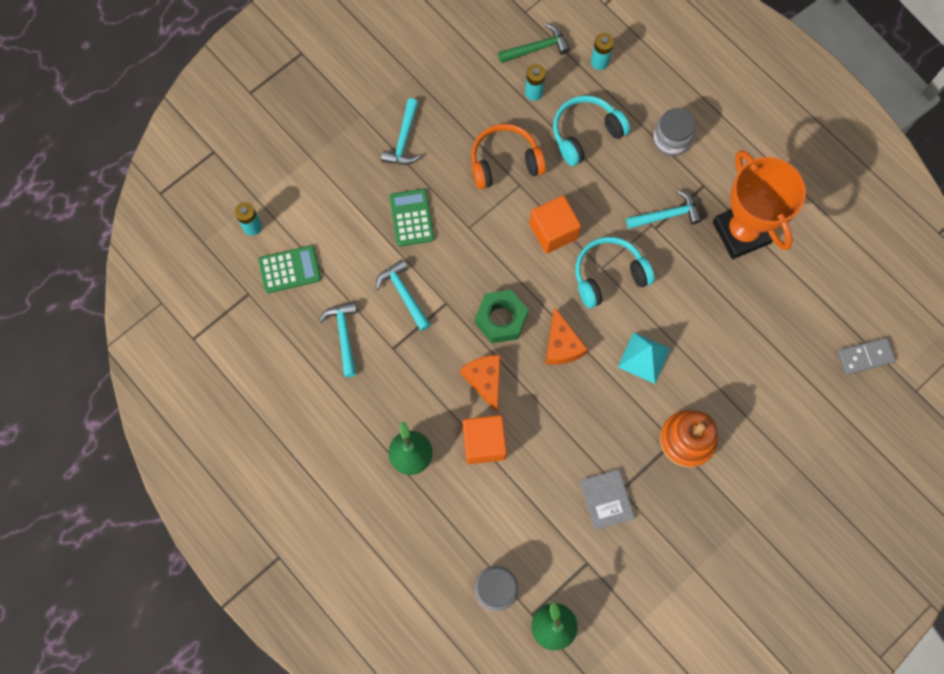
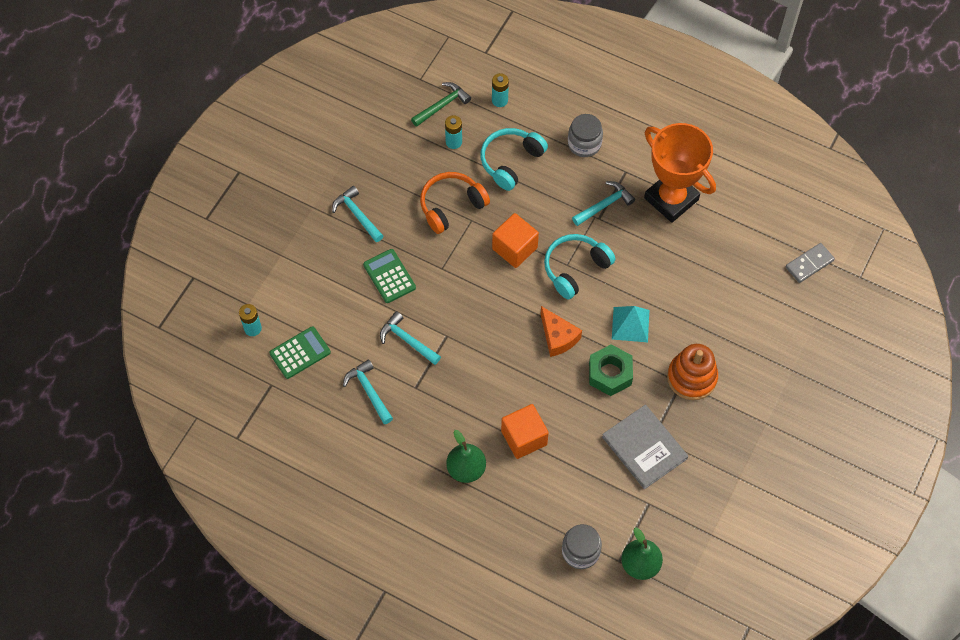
camera: 20 degrees left, 10 degrees down
turquoise hammer [381,98,420,165] -> turquoise hammer turned 150 degrees clockwise [332,186,383,242]
orange cheese [460,355,501,412] -> none
green nut [475,290,528,343] -> green nut moved to [589,344,633,396]
grey book [580,469,635,530] -> grey book [602,405,688,489], size x1.51

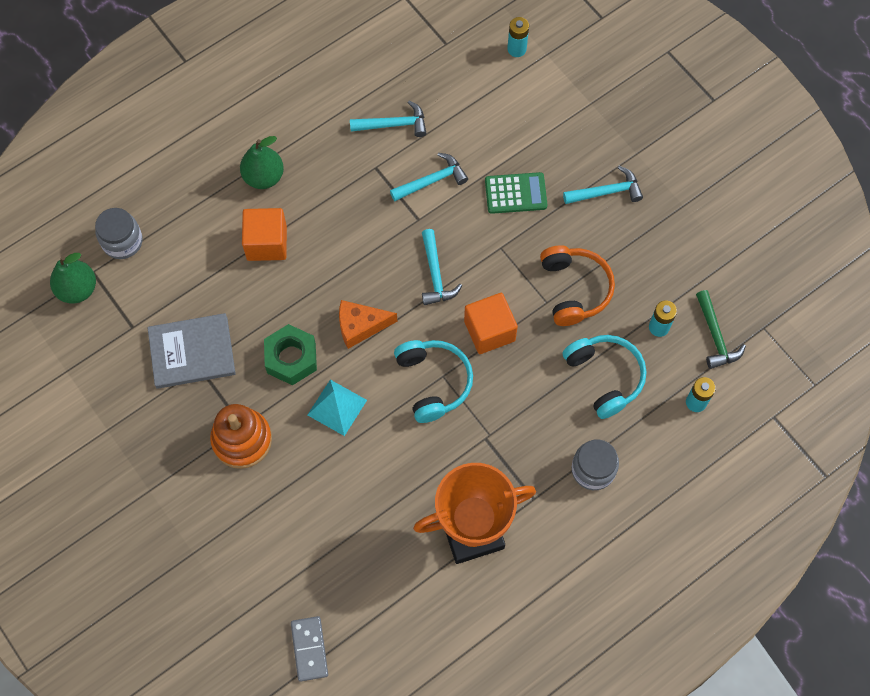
camera: 115 degrees right, 5 degrees up
green calculator [270,326,331,379] -> none
turquoise hammer [572,181,635,226] -> turquoise hammer moved to [422,229,462,305]

